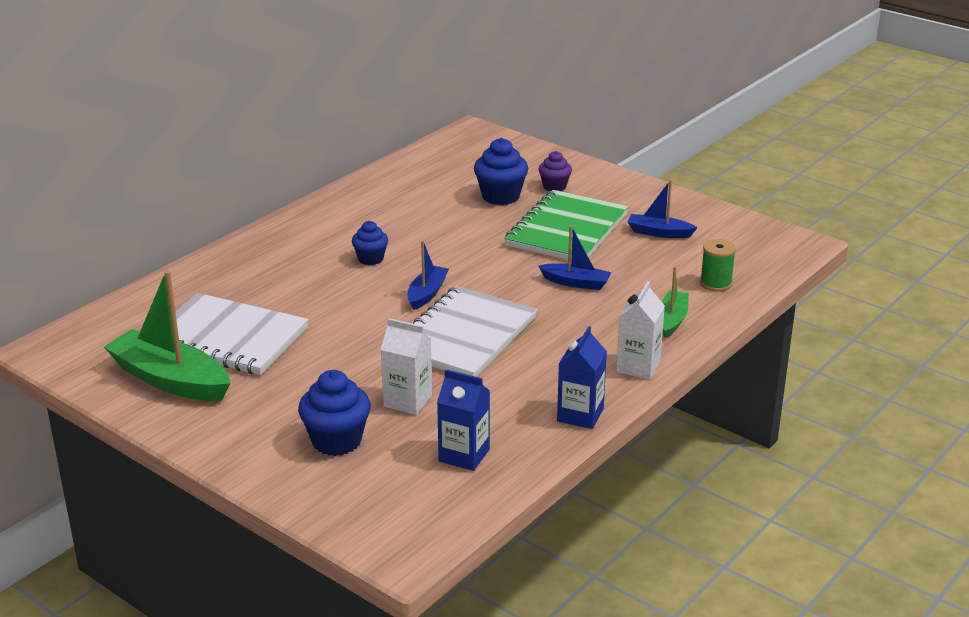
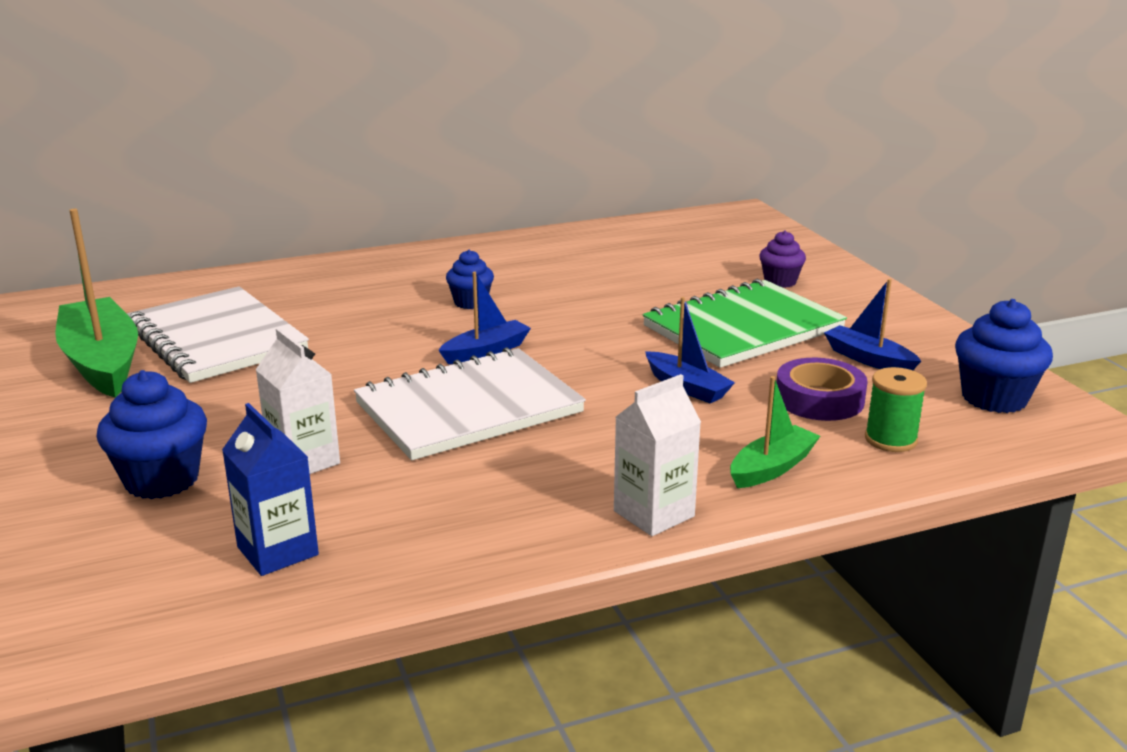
camera: 30 degrees right, 5 degrees down
blue cupcake [474,138,528,205] -> blue cupcake moved to [955,299,1053,413]
blue carton [557,326,607,429] -> none
none -> purple tape [776,358,868,421]

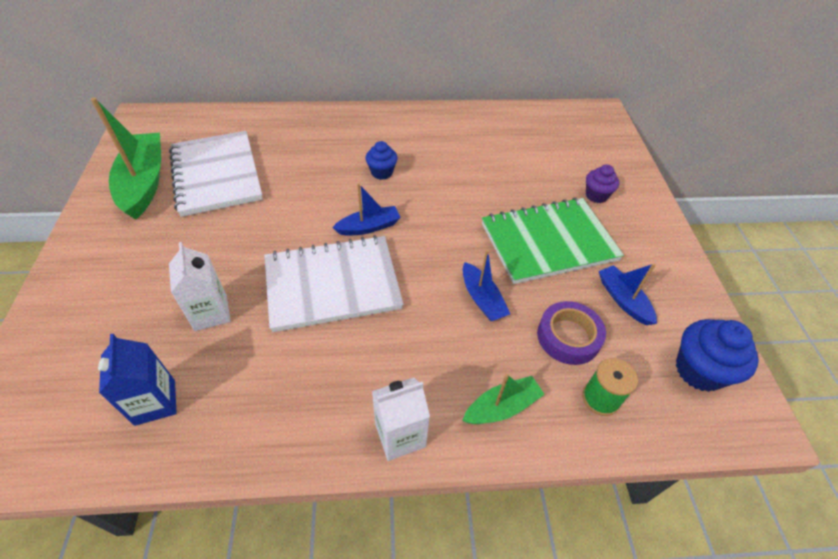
camera: 15 degrees right, 25 degrees up
blue cupcake [96,370,207,499] -> none

